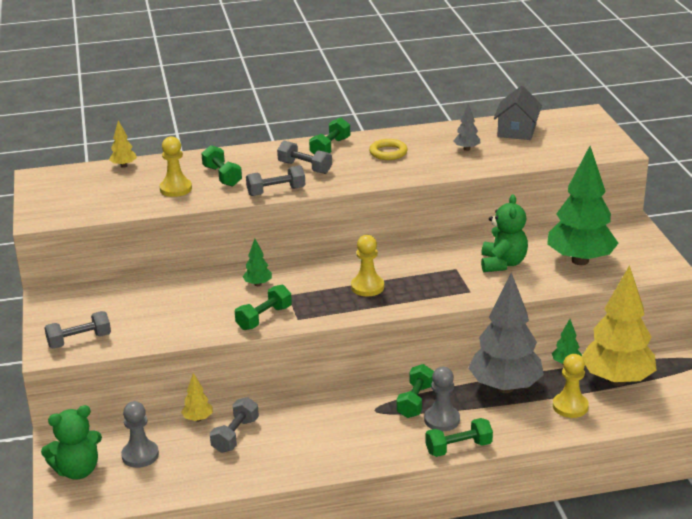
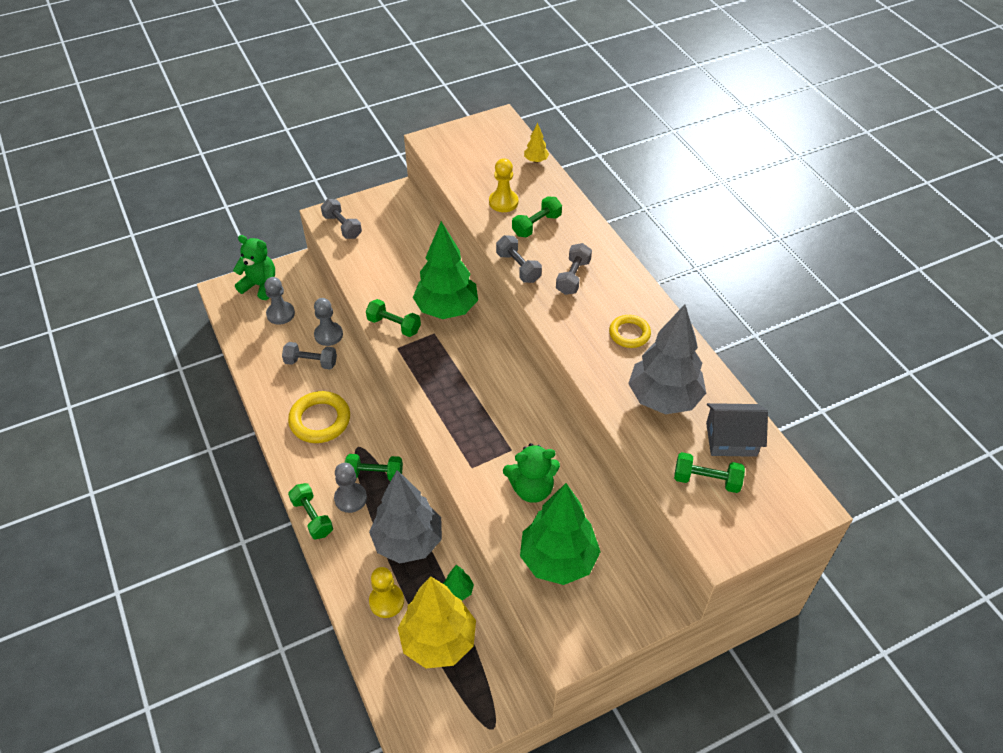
camera: 75 degrees right, 20 degrees up
green teddy bear [41,405,102,480] -> green teddy bear turned 150 degrees clockwise [233,235,275,300]
yellow tree [181,373,213,422] -> grey pawn [314,298,343,346]
green tree [243,239,272,286] -> green tree [413,221,478,319], size x2.42
green dumbbell [309,118,350,155] -> green dumbbell moved to [674,452,745,493]
yellow pawn [351,235,384,296] -> none
grey tree [454,104,480,151] -> grey tree [628,304,706,414], size x2.42
none -> yellow ring [288,391,350,443]

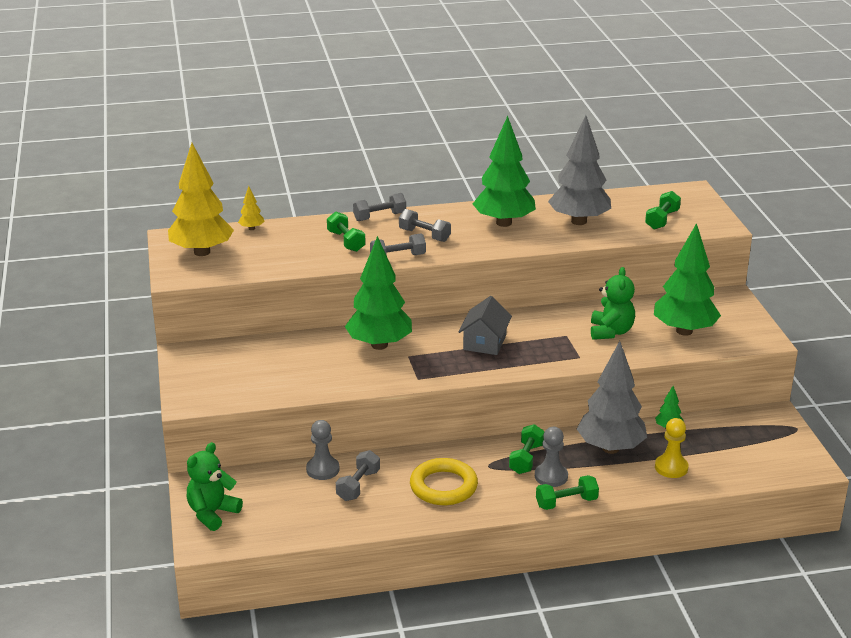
camera: 75 degrees left, 20 degrees down
grey pawn [264,277,295,325] -> none
grey dumbbell [321,199,362,239] -> grey dumbbell moved to [353,193,406,221]
green dumbbell [366,299,421,337] -> none
yellow tree [398,576,476,668] -> yellow tree moved to [168,143,234,256]
yellow pawn [489,158,518,212] -> none
yellow ring [609,315,651,348] -> green tree [473,116,536,227]
grey house [706,403,768,457] -> grey house moved to [459,296,512,355]

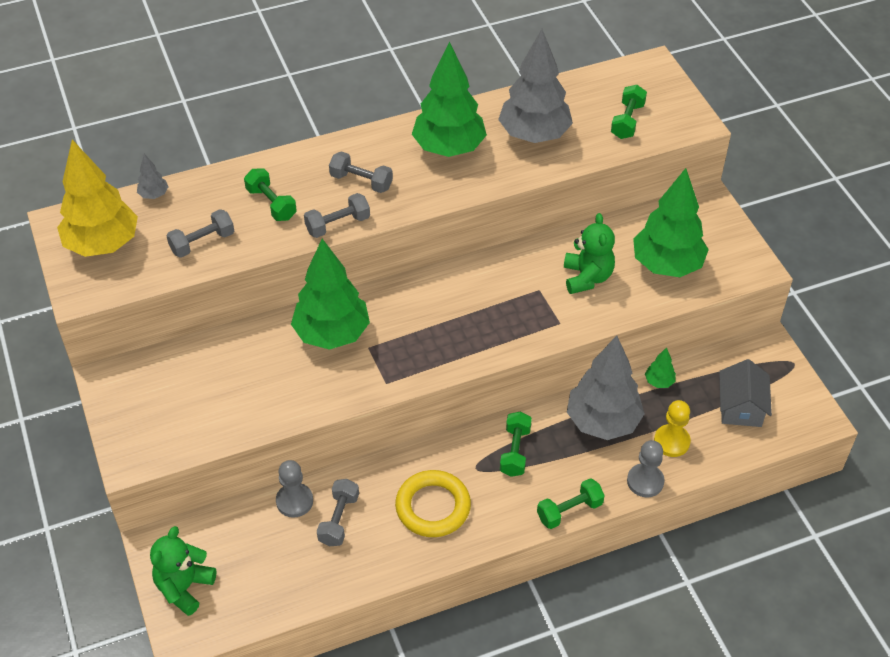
camera: 10 degrees left, 20 degrees up
yellow tree [238,186,265,230] -> grey tree [137,154,168,199]
grey dumbbell [353,193,406,221] -> grey dumbbell moved to [166,209,234,258]
grey house [459,296,512,355] -> grey house moved to [719,359,772,427]
grey pawn [535,427,568,487] -> grey pawn moved to [627,440,665,497]

